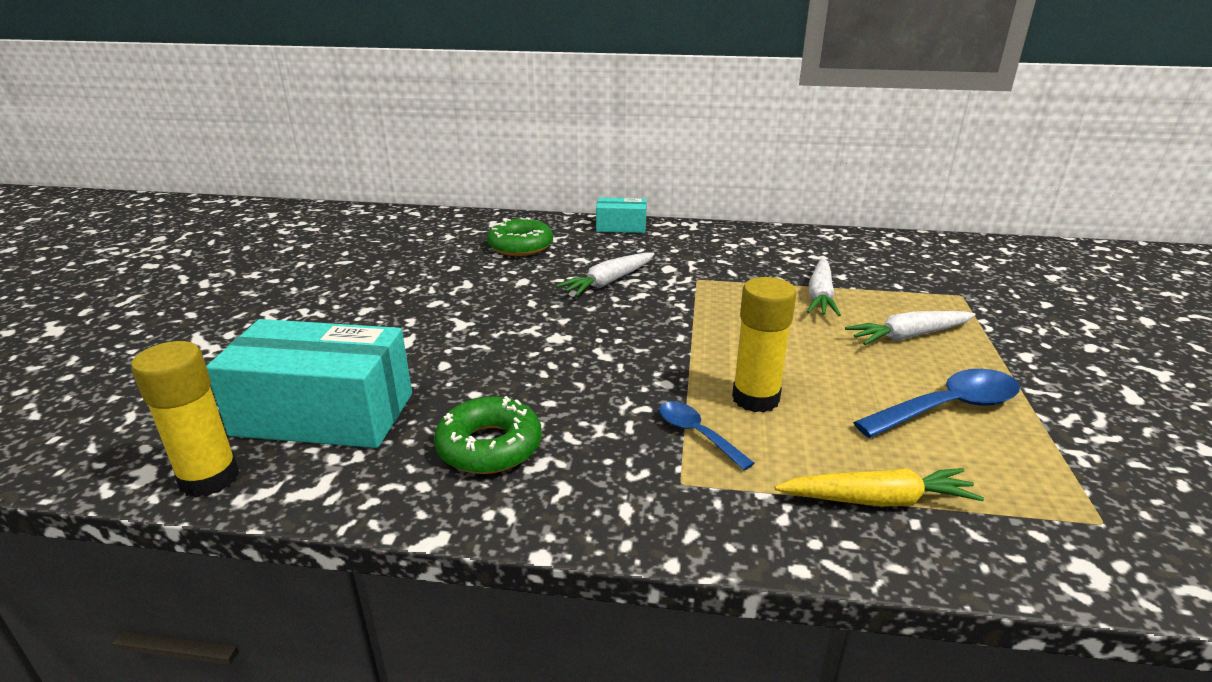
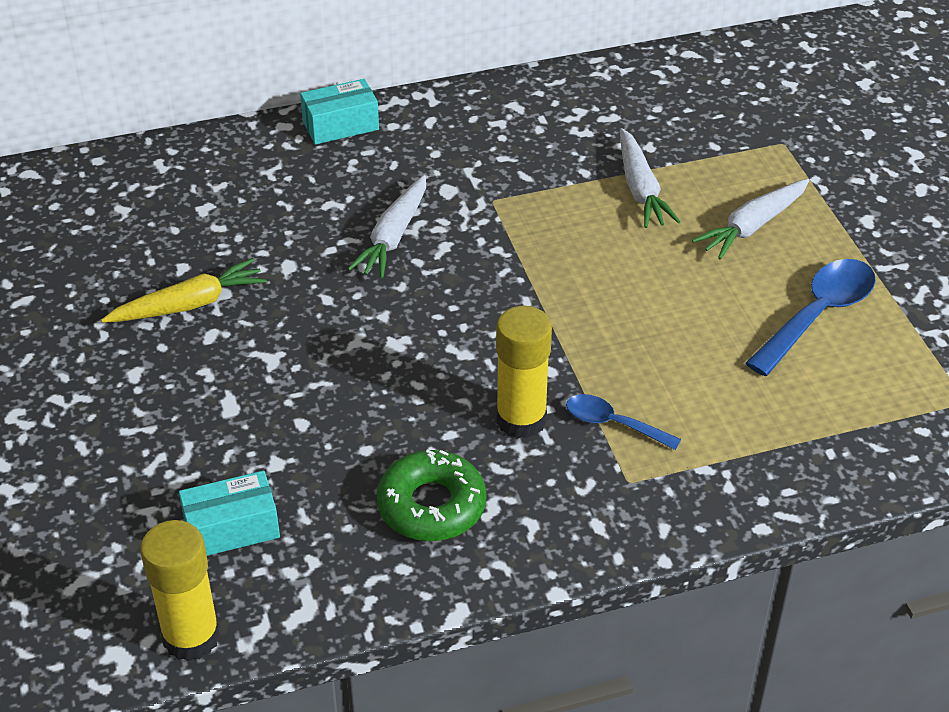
camera: 25 degrees left, 15 degrees up
turquoise box [206,319,412,448] -> turquoise box [179,471,280,556], size x0.51
green donut [487,217,553,256] -> none
yellow glue stick [732,277,797,412] -> yellow glue stick moved to [496,306,552,439]
yellow carrot [774,468,984,507] -> yellow carrot moved to [101,258,267,323]

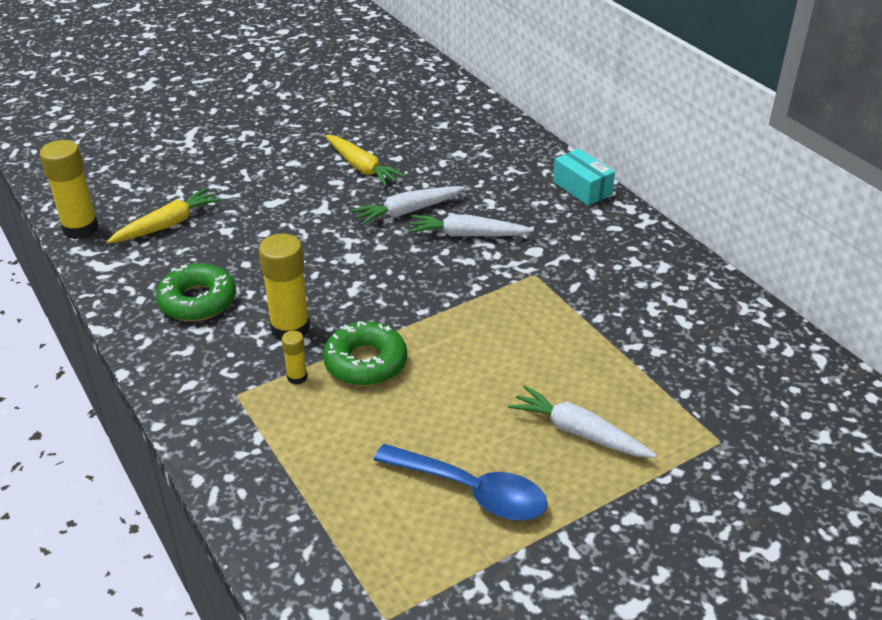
camera: 75 degrees right, 5 degrees down
turquoise box [179,471,280,556] -> yellow carrot [107,188,221,244]
blue spoon [566,394,681,450] -> yellow glue stick [282,331,308,385]
white carrot [620,128,680,228] -> white carrot moved to [351,186,465,226]
none -> green donut [323,321,407,386]

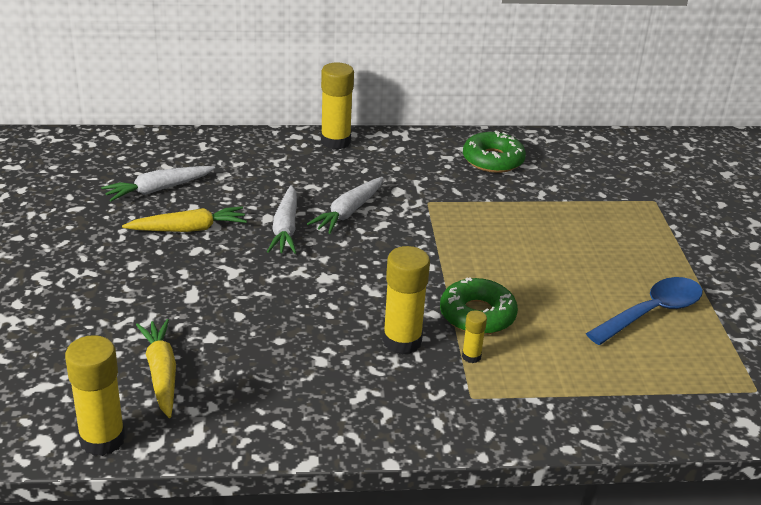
camera: 65 degrees left, 5 degrees down
green donut [156,264,236,321] -> green donut moved to [463,131,526,173]
white carrot [508,385,657,458] -> white carrot moved to [101,166,215,201]
turquoise box [553,149,615,206] -> yellow glue stick [321,63,354,149]

